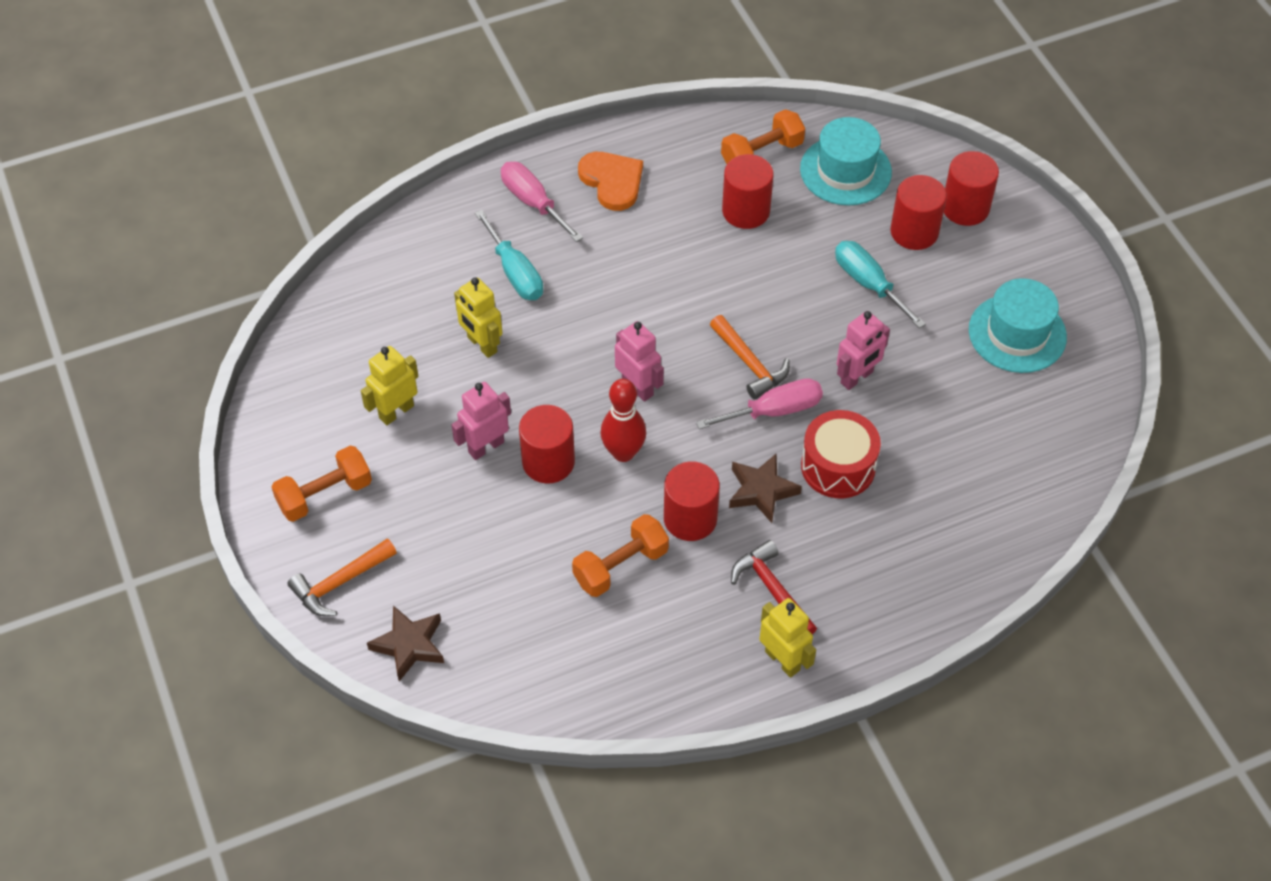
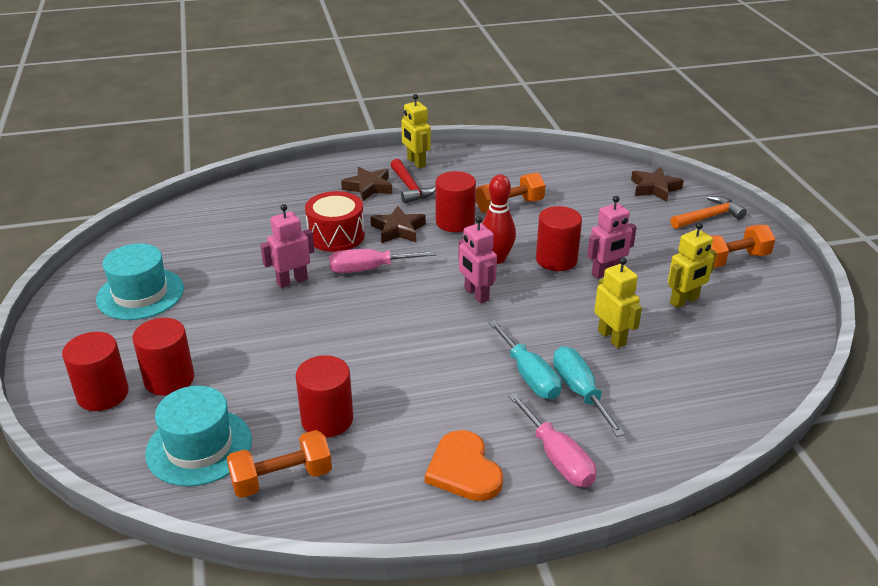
camera: 170 degrees left, 20 degrees down
orange hammer [710,315,790,399] -> none
turquoise screwdriver [835,241,926,329] -> turquoise screwdriver moved to [489,320,561,399]
none -> brown star [341,167,392,201]

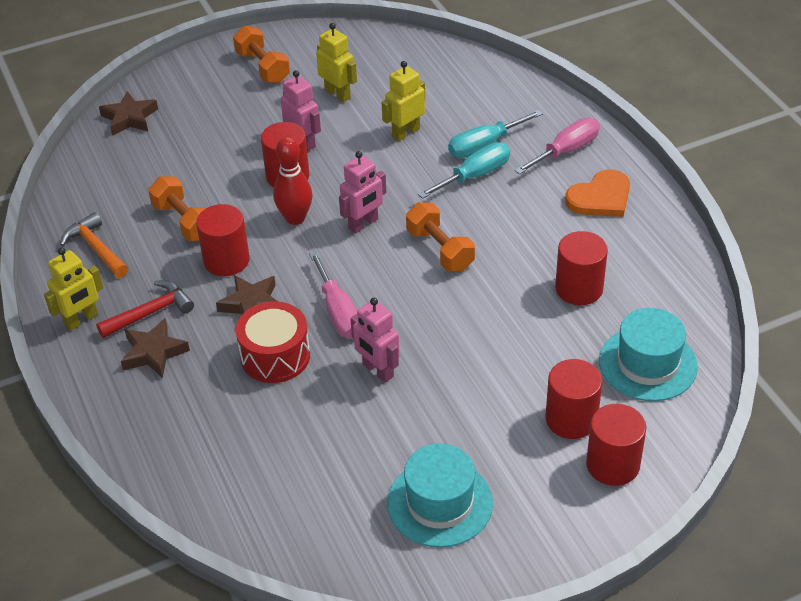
camera: 100 degrees left, 10 degrees up
orange dumbbell [227,430,332,498] -> orange dumbbell moved to [406,202,475,271]
orange hammer [670,196,747,229] -> orange hammer moved to [60,212,128,278]

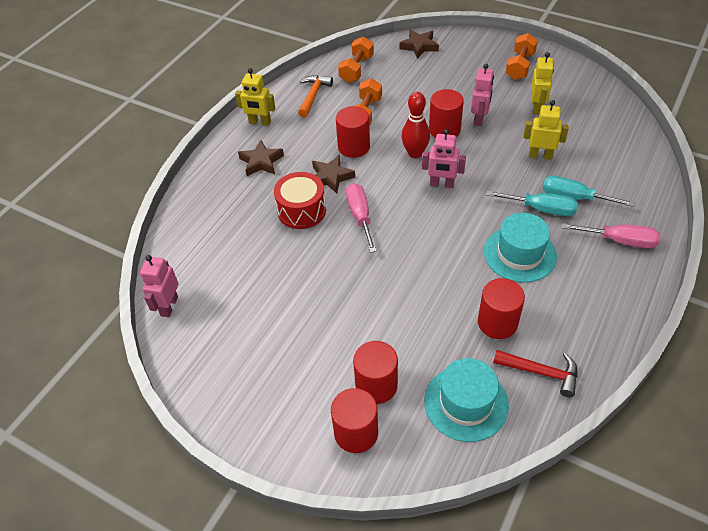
camera: 55 degrees right, 5 degrees up
red hammer [96,280,194,338] -> red hammer moved to [493,350,578,397]
pink screwdriver [309,251,357,338] -> pink screwdriver turned 135 degrees clockwise [346,183,377,253]
pink robot [350,298,400,383] -> pink robot moved to [140,255,178,317]
turquoise hat [387,444,493,548] -> turquoise hat moved to [484,213,557,283]
orange dumbbell [406,202,475,271] -> orange dumbbell moved to [338,37,374,83]
orange heart [565,169,630,217] -> none

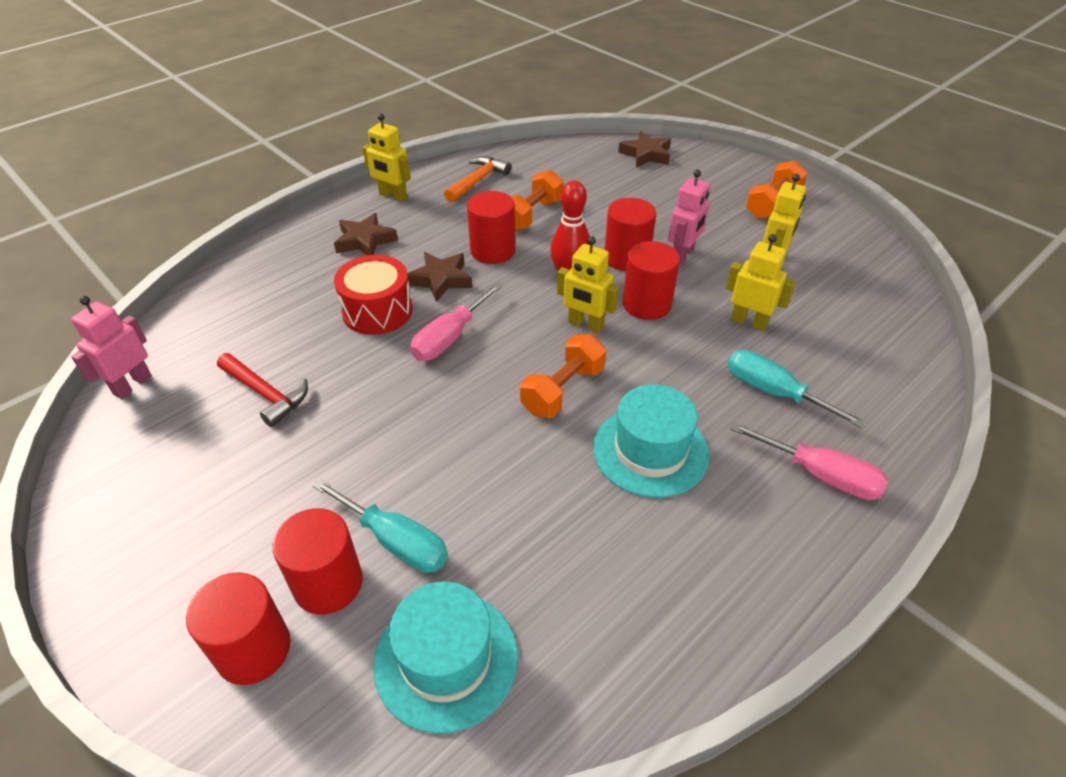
camera: 15 degrees right, 5 degrees down
orange dumbbell [338,37,374,83] -> orange dumbbell moved to [520,335,606,418]
pink screwdriver [346,183,377,253] -> pink screwdriver turned 150 degrees counterclockwise [410,283,502,361]
pink robot [422,129,466,188] -> yellow robot [557,236,619,334]
red cylinder [478,278,525,339] -> red cylinder moved to [623,241,680,320]
turquoise screwdriver [486,191,578,216] -> turquoise screwdriver moved to [313,479,448,573]
red hammer [493,350,578,397] -> red hammer moved to [217,353,308,427]

